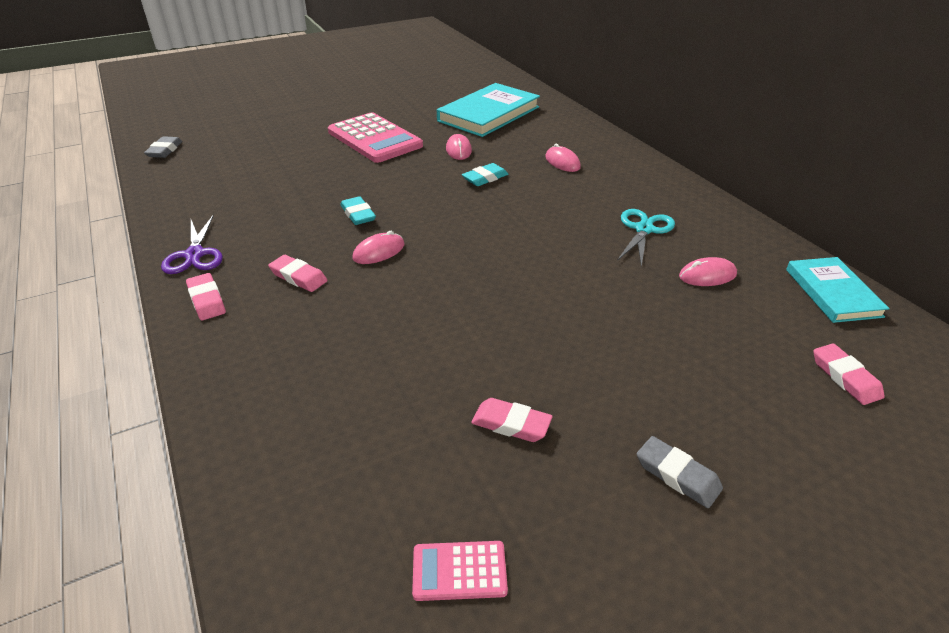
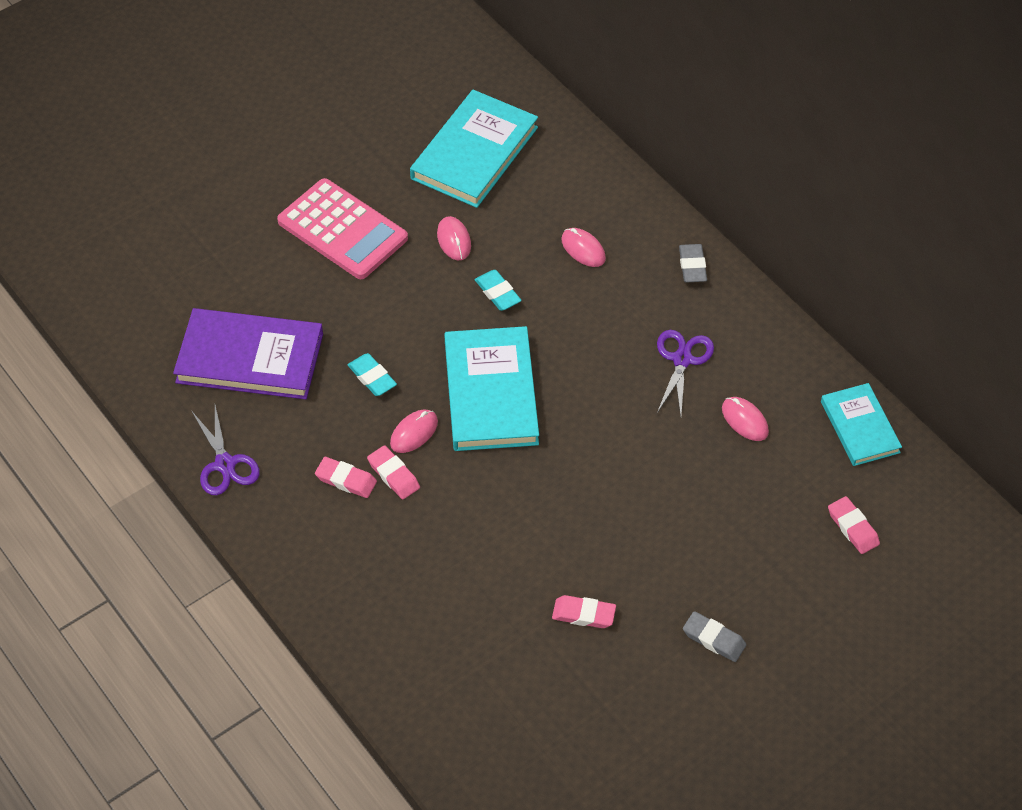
camera: 10 degrees left, 15 degrees up
grey eraser [144,136,183,158] -> grey eraser moved to [679,244,707,282]
pink eraser [186,273,226,320] -> pink eraser moved to [367,445,420,499]
pink calculator [412,541,508,601] -> none
turquoise eraser [462,163,508,186] -> turquoise eraser turned 75 degrees counterclockwise [475,270,522,311]
turquoise scissors [617,209,675,267] -> purple scissors [657,330,714,415]
pink mouse [679,257,737,286] -> pink mouse turned 75 degrees clockwise [722,397,769,441]
none -> purple book [173,308,323,399]
none -> turquoise book [444,326,539,451]

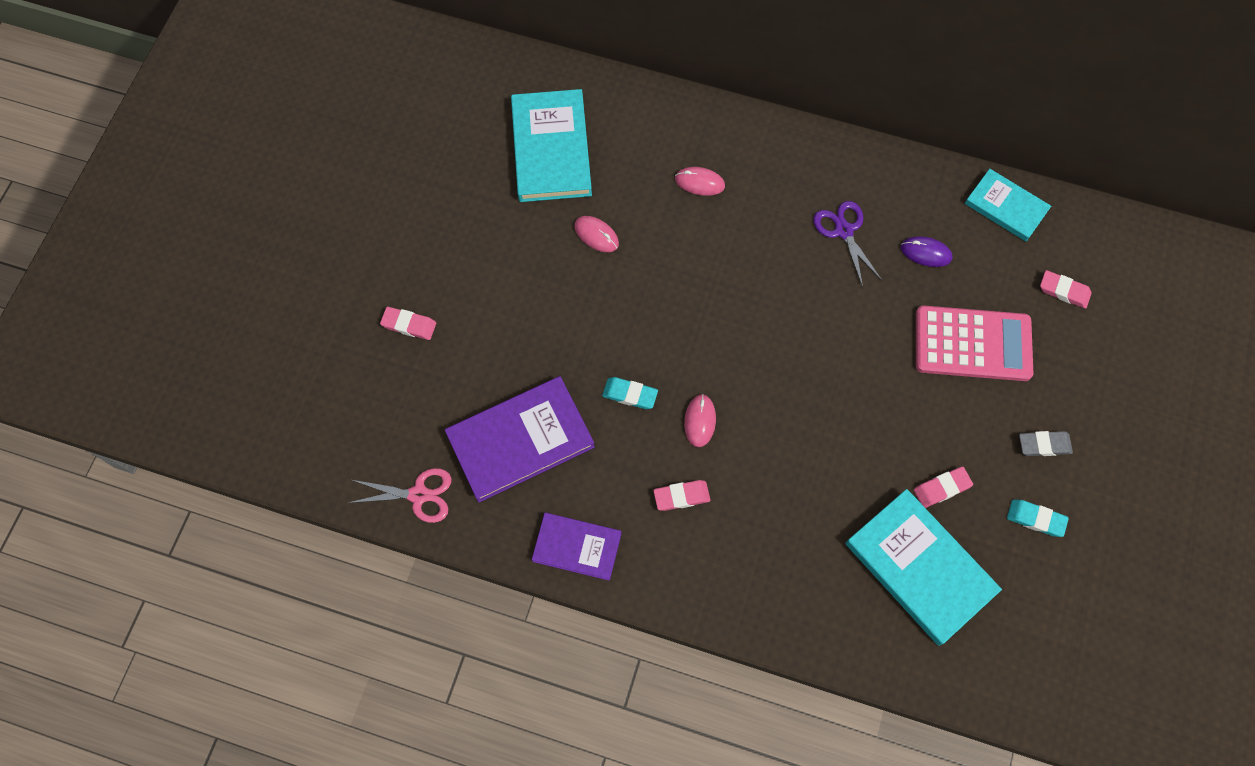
camera: 35 degrees left, 15 degrees up
purple scissors [192,405,260,495] -> purple book [532,513,622,581]
pink calculator [277,178,408,279] -> pink calculator moved to [916,305,1033,381]
pink eraser [367,445,420,499] -> pink eraser moved to [380,307,436,340]
turquoise book [444,326,539,451] -> turquoise book moved to [845,489,1002,646]
turquoise eraser [475,270,522,311] -> turquoise eraser moved to [1007,499,1069,537]
grey eraser [679,244,707,282] -> none
pink mouse [722,397,769,441] -> purple mouse [901,236,952,267]
none -> pink scissors [348,468,452,523]

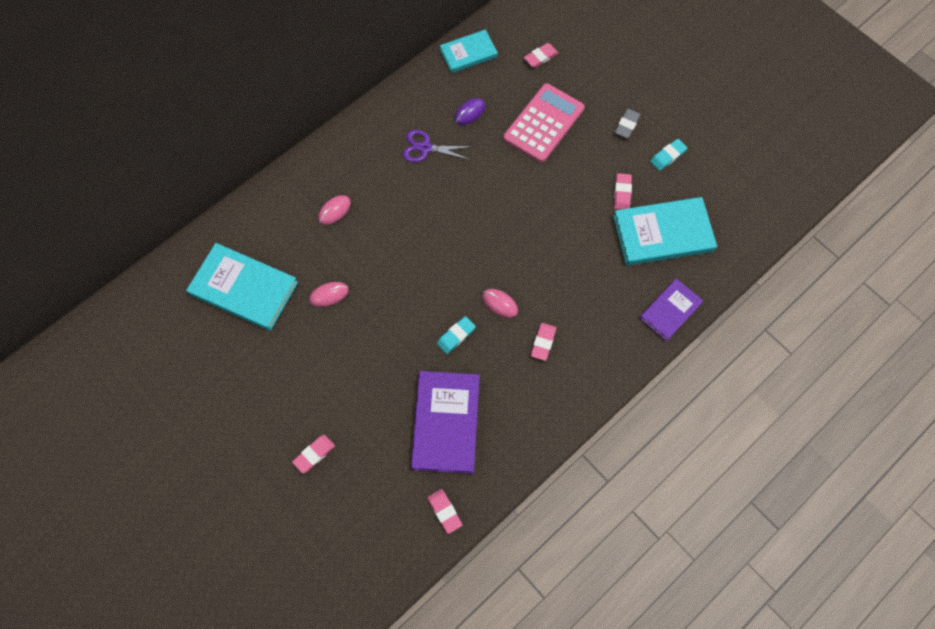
camera: 60 degrees left, 0 degrees up
pink scissors [348,468,452,523] -> pink eraser [427,489,462,534]
purple book [532,513,622,581] -> purple book moved to [639,279,703,342]

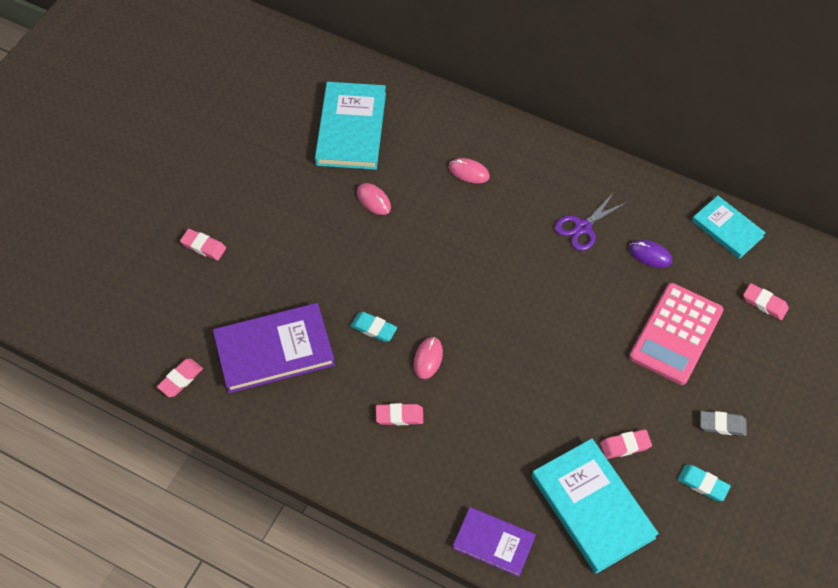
camera: 70 degrees right, 10 degrees down
purple scissors [403,130,473,162] -> purple scissors turned 120 degrees counterclockwise [555,191,627,251]
pink calculator [503,83,584,163] -> pink calculator turned 105 degrees clockwise [629,283,724,385]

